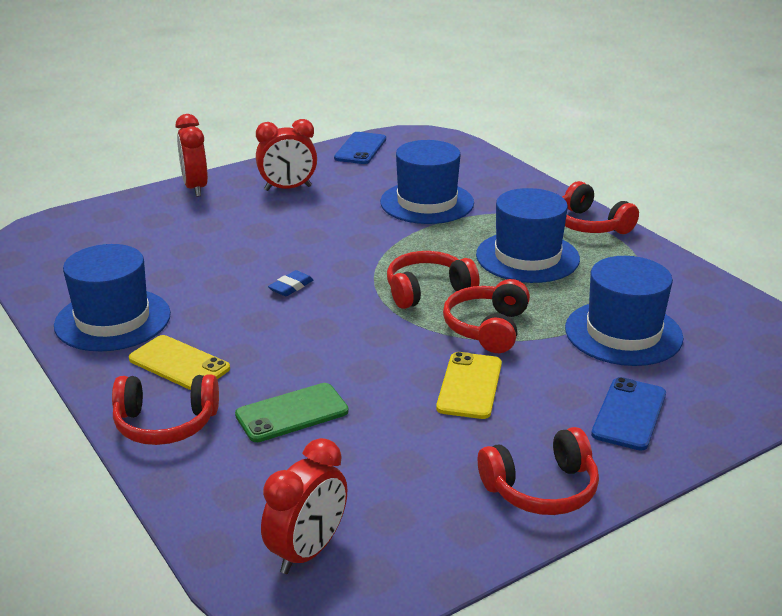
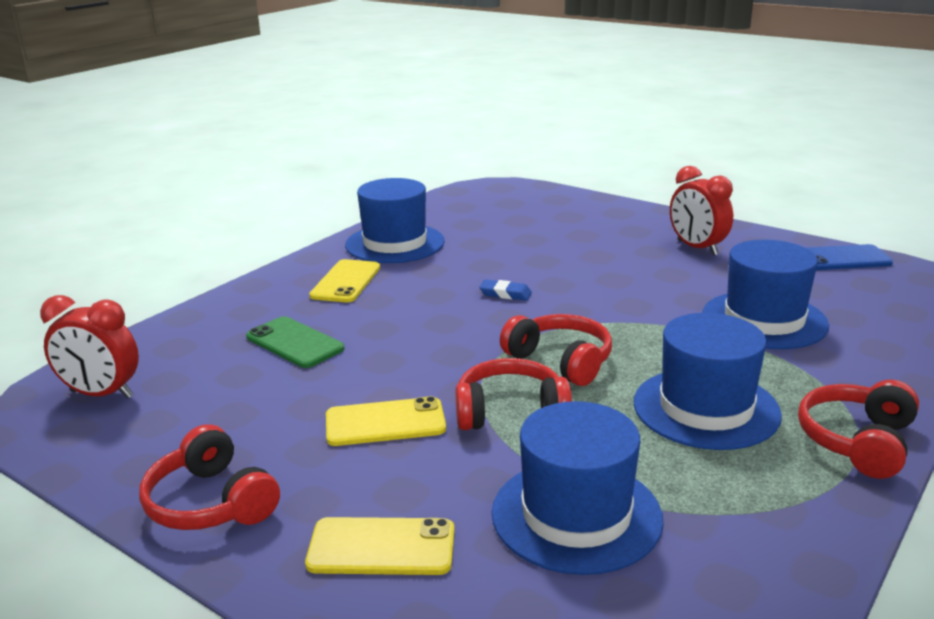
camera: 70 degrees right, 5 degrees down
red headphones [112,375,219,445] -> none
red clock [176,114,208,197] -> none
blue phone [591,377,666,450] -> yellow phone [305,517,454,575]

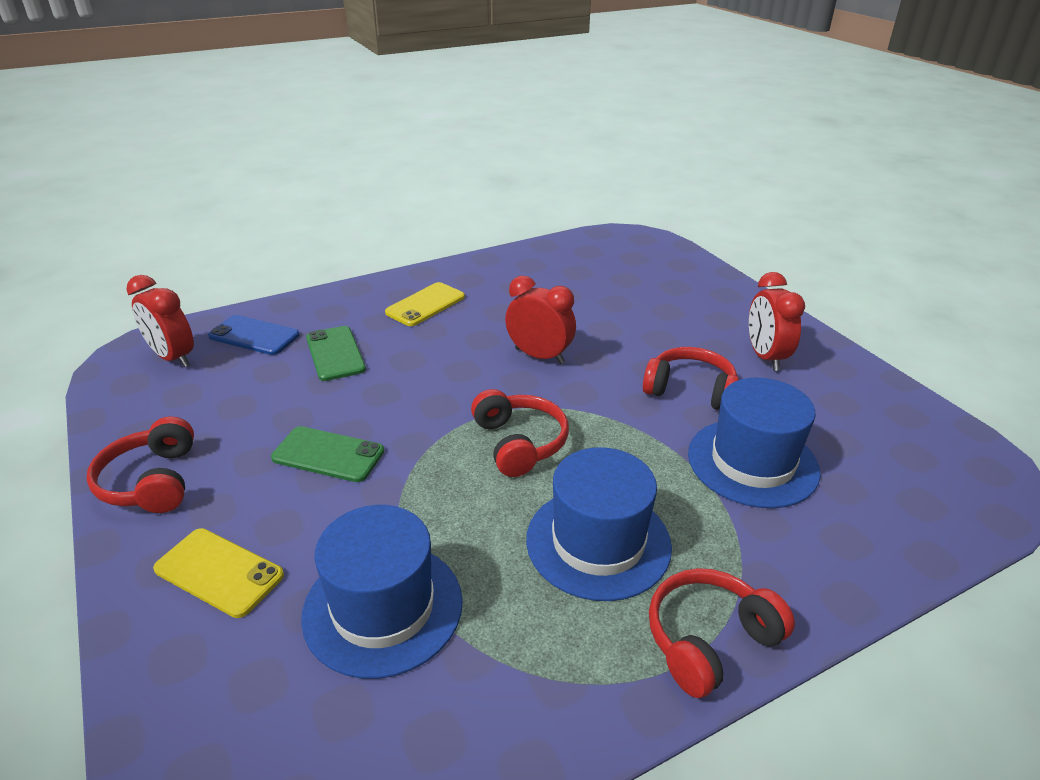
camera: 25 degrees right, 10 degrees up
yellow phone [326,396,446,446] -> green phone [271,426,384,482]
blue hat [345,178,445,263] -> none
red headphones [455,358,572,430] -> red headphones moved to [643,347,739,410]
blue eraser [479,280,532,300] -> red clock [505,276,576,364]
blue phone [807,244,893,270] -> blue phone moved to [208,315,300,355]

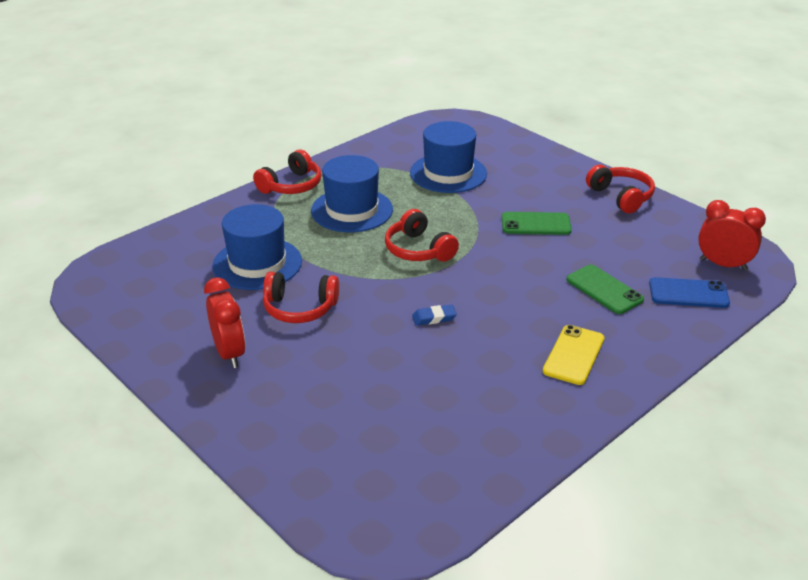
camera: 165 degrees right, 0 degrees up
yellow phone [153,528,284,618] -> none
red clock [505,276,576,364] -> blue eraser [412,305,457,326]

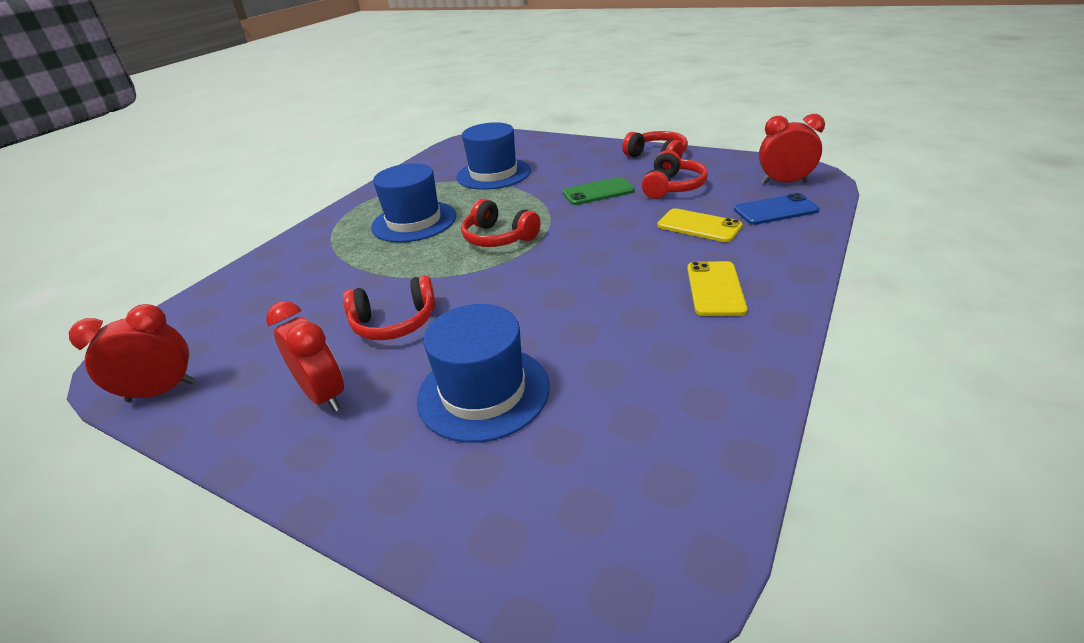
camera: 15 degrees left, 0 degrees up
blue hat [212,204,302,290] -> blue hat moved to [417,304,550,443]
red headphones [253,150,322,194] -> red headphones moved to [642,150,708,199]
blue eraser [412,305,457,326] -> none
green phone [566,265,644,314] -> yellow phone [657,208,742,242]
none -> red clock [69,304,195,402]

